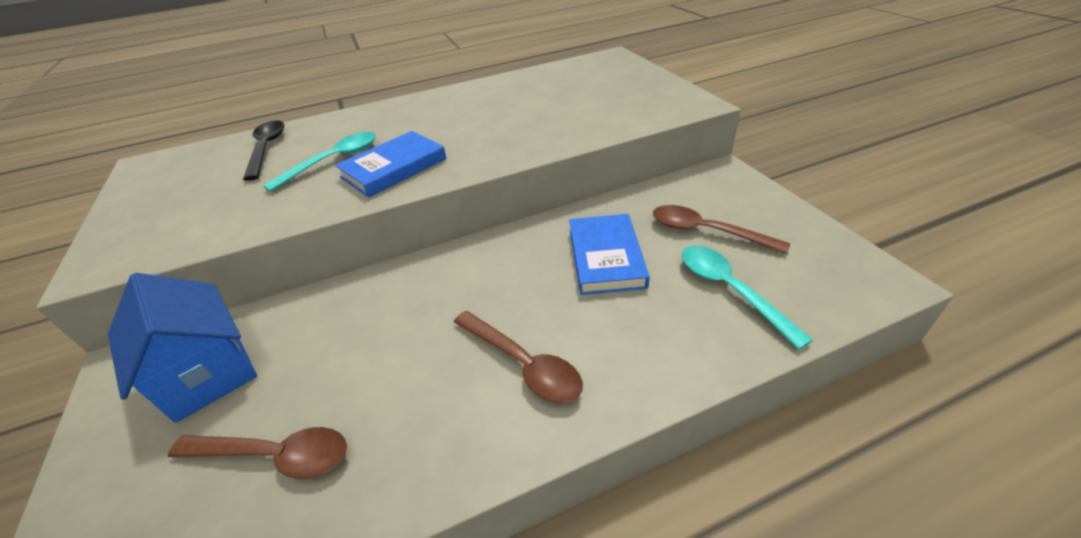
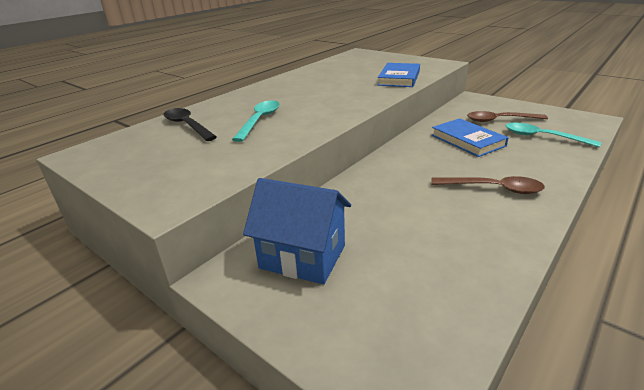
camera: 30 degrees left, 10 degrees down
brown spoon [168,427,347,479] -> none
blue book [335,131,447,197] -> blue book moved to [378,63,420,87]

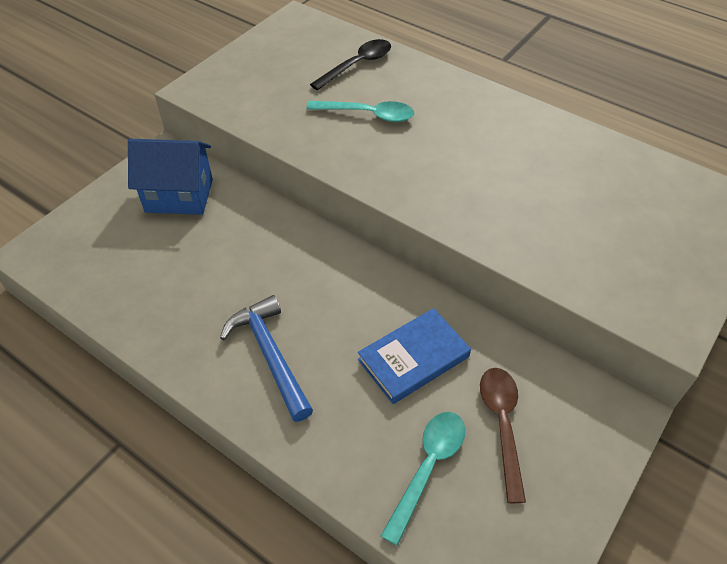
camera: 85 degrees right, 20 degrees up
blue house [243,178,351,284] -> blue house turned 75 degrees clockwise [128,139,213,215]
blue book [378,63,420,87] -> none
brown spoon [431,176,545,194] -> blue hammer [220,295,313,422]

